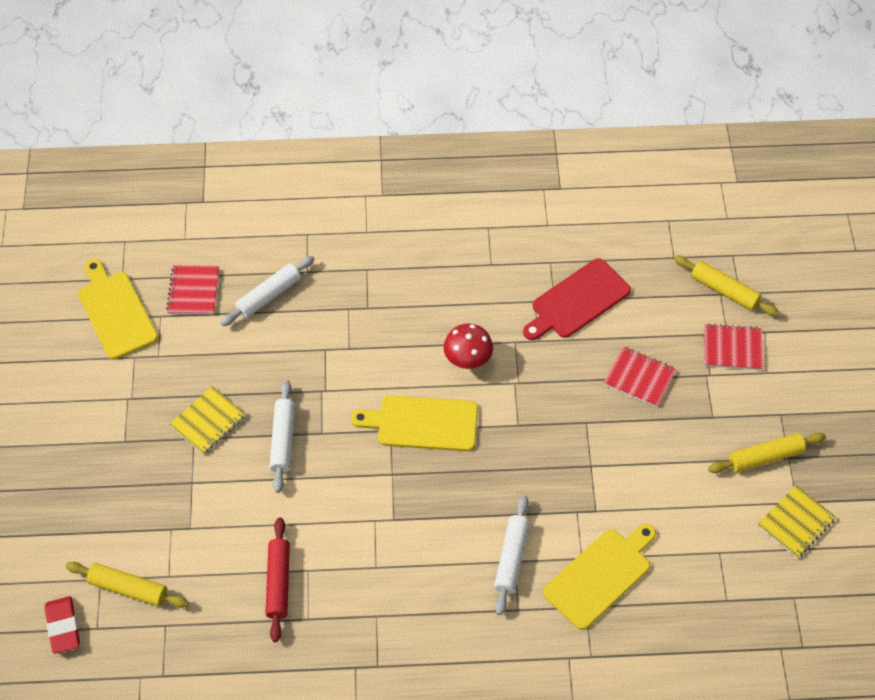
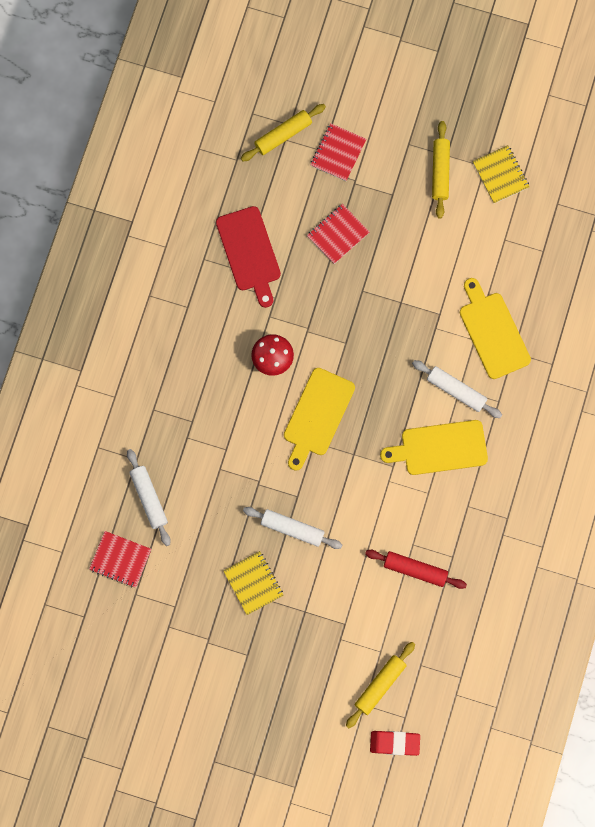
camera: 70 degrees left, 20 degrees up
yellow cutting board [78,259,158,360] -> yellow cutting board moved to [380,420,488,475]

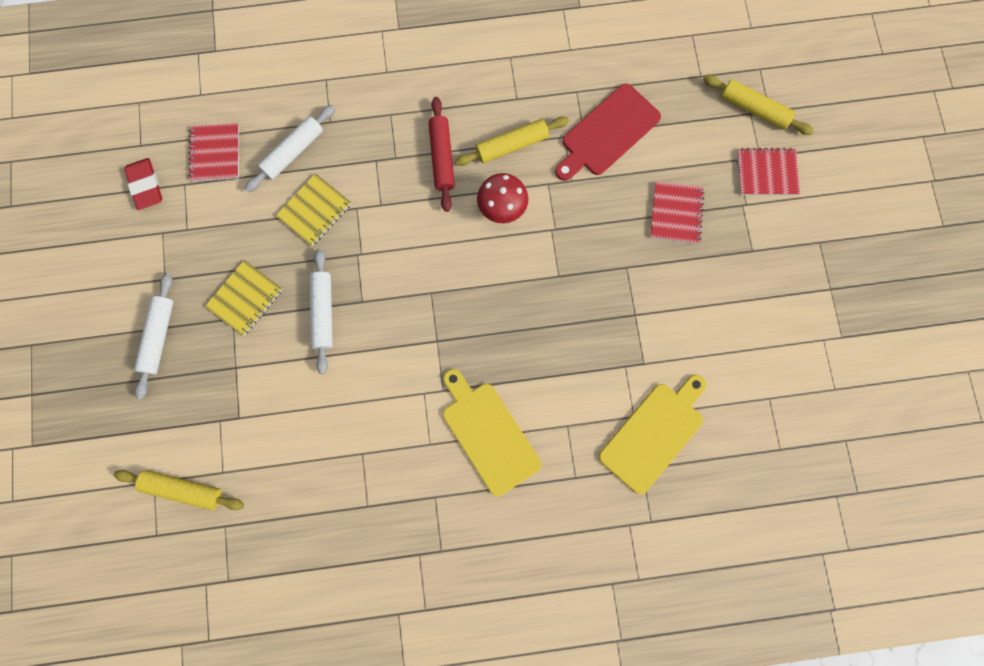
camera: 65 degrees right, 0 degrees up
yellow cutting board [284,368,355,471] -> none
red notebook [307,204,370,264] -> red notebook turned 75 degrees clockwise [650,182,705,244]
red rolling pin [365,550,467,589] -> red rolling pin moved to [428,97,455,212]
red eraser [370,731,420,756] -> red eraser moved to [124,158,162,210]
white rolling pin [412,360,502,418] -> white rolling pin moved to [134,273,173,399]
yellow rolling pin [432,121,450,219] -> yellow rolling pin moved to [455,117,569,166]
yellow notebook [473,145,530,203] -> yellow notebook moved to [275,173,351,246]

